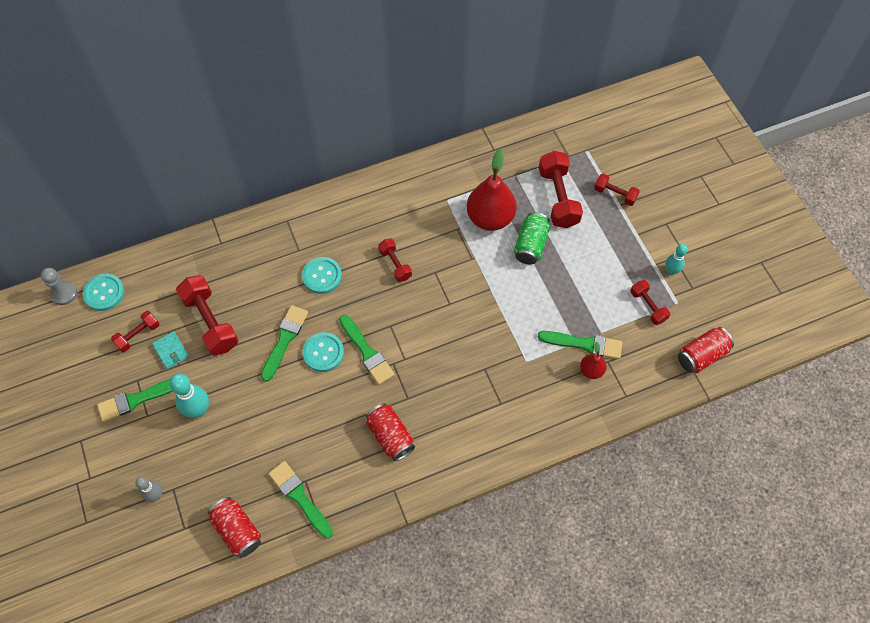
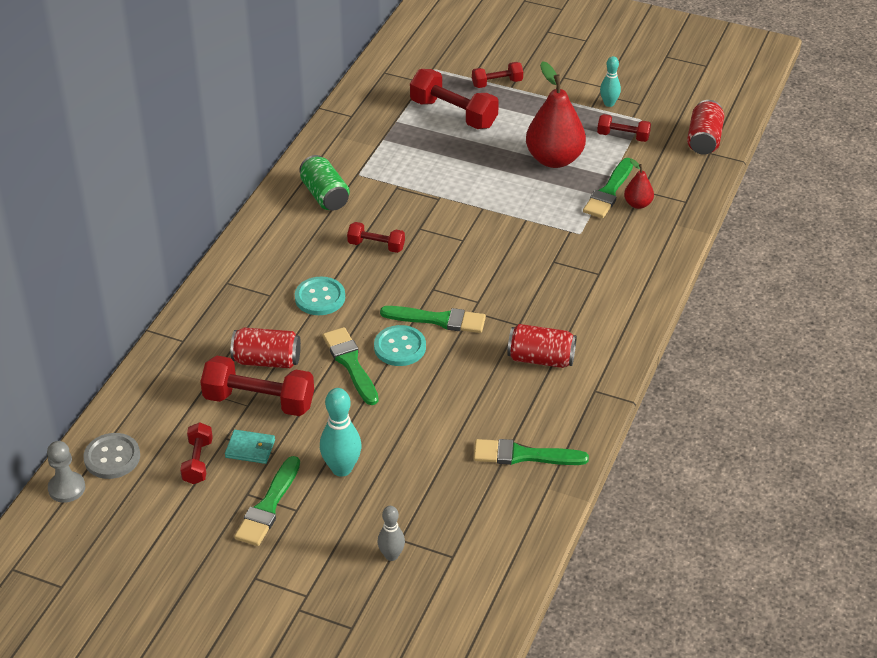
camera: 45 degrees left, 20 degrees down
turquoise button [83,274,124,311] -> grey button [83,433,140,479]
red can [208,497,261,558] -> red can moved to [231,327,301,368]
red pear [467,149,517,231] -> red pear moved to [526,61,586,168]
green can [514,212,550,265] -> green can moved to [299,155,350,211]
green brush [537,331,622,359] -> green brush turned 150 degrees clockwise [583,158,633,218]

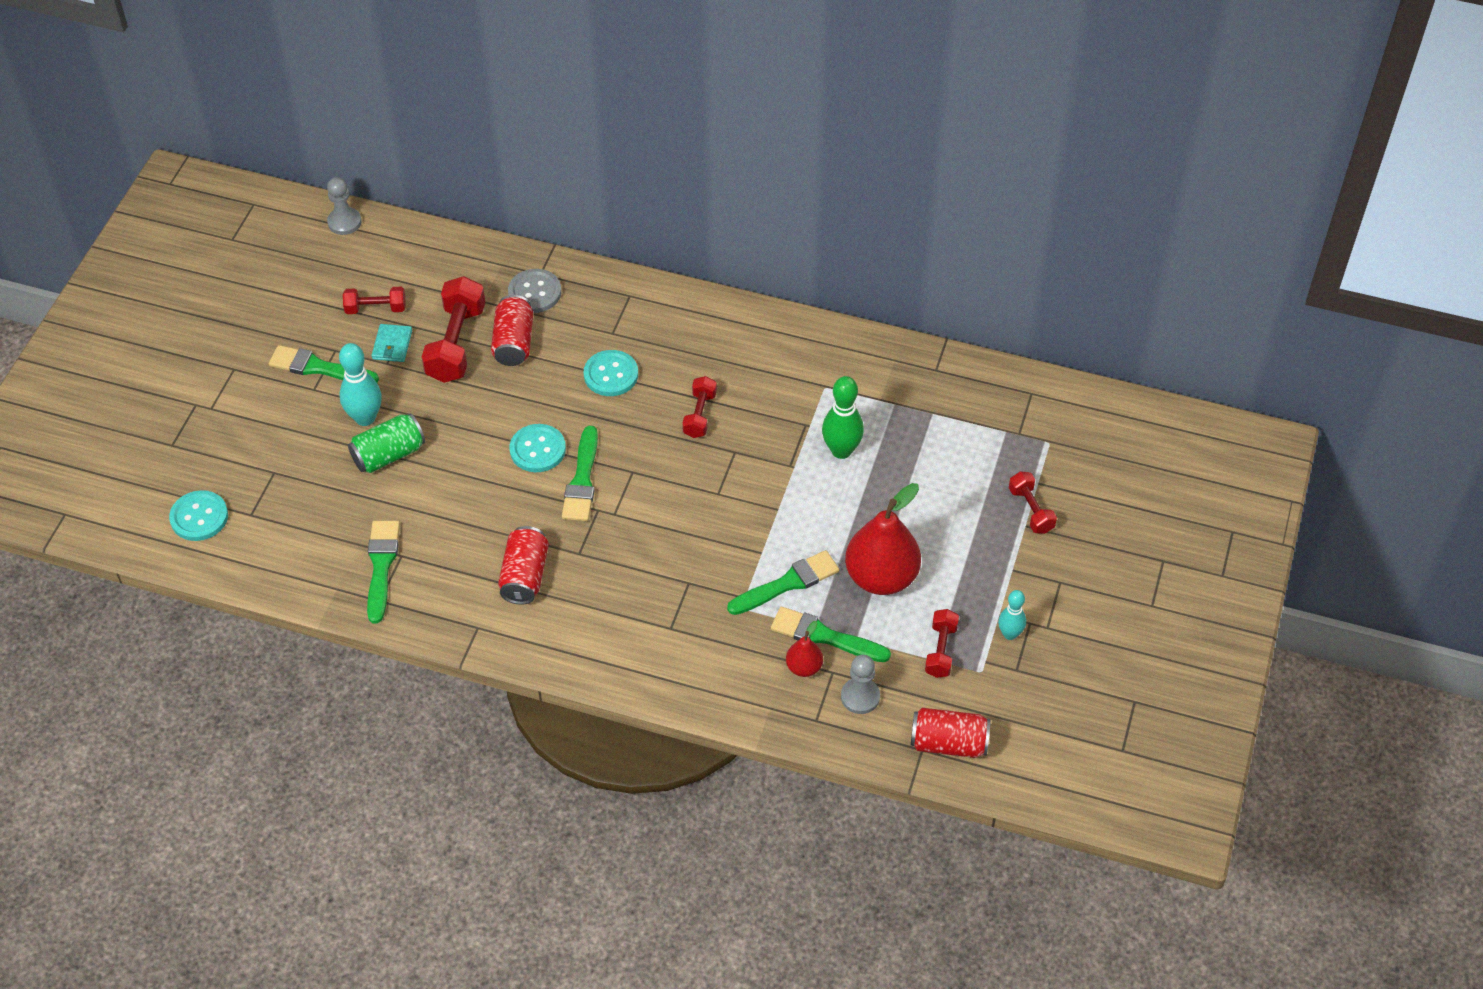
camera: 85 degrees right, 10 degrees up
grey button [83,433,140,479] -> grey button moved to [508,269,561,313]
green can [299,155,350,211] -> green can moved to [348,413,425,473]
green brush [323,327,379,405] -> green brush moved to [727,550,839,615]
grey bowling pin [378,506,405,561] -> none
red dumbbell [410,69,499,129] -> none
none -> turquoise button [169,490,228,541]
none -> green bowling pin [822,376,864,459]
none -> grey pawn [841,655,880,714]

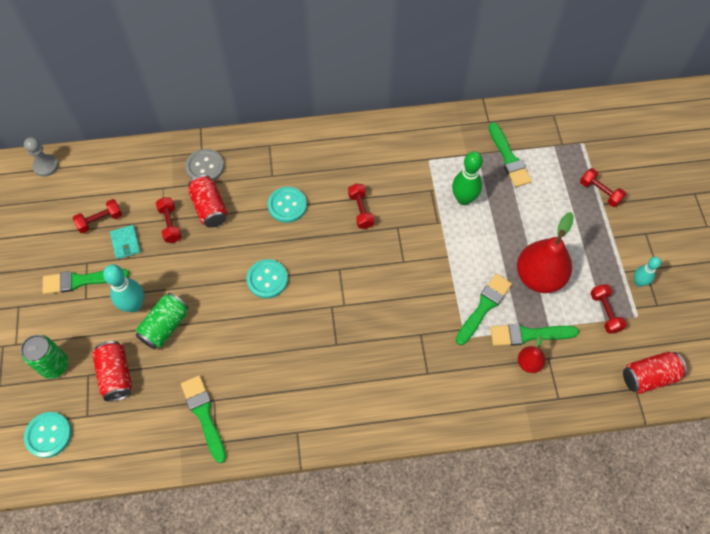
camera: 25 degrees left, 10 degrees up
red dumbbell [422,276,485,383] -> red dumbbell [156,197,182,243], size x0.57
red can [498,526,549,605] -> red can moved to [92,341,132,402]
green brush [562,426,598,521] -> green brush moved to [488,122,532,187]
grey pawn [841,655,880,714] -> none
none -> green can [21,335,68,379]

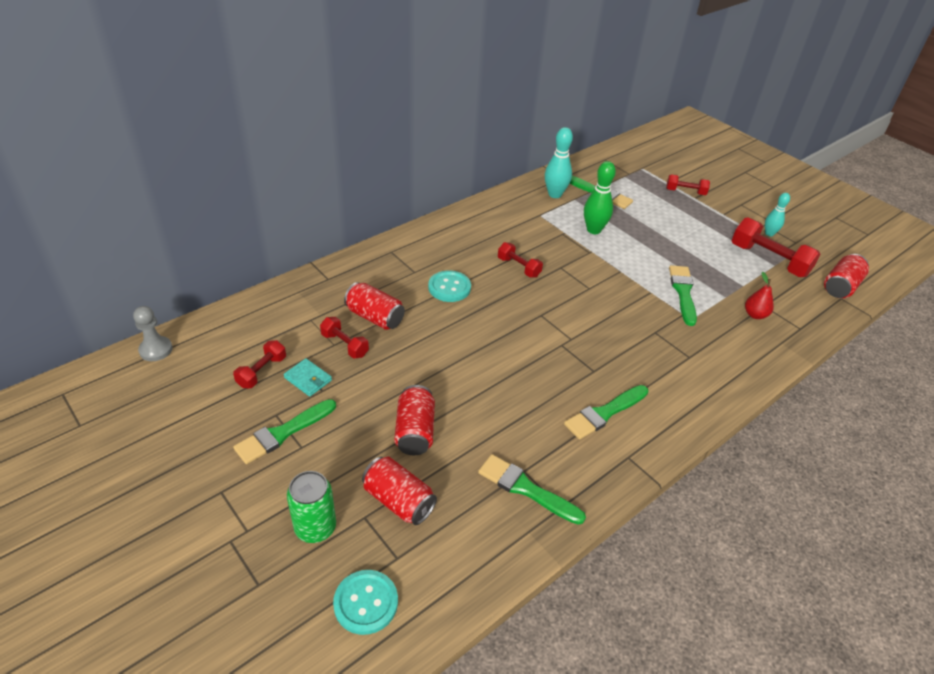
camera: 35 degrees left, 20 degrees down
turquoise bowling pin [103,264,144,312] -> turquoise bowling pin moved to [545,127,573,198]
green can [136,293,189,349] -> red can [394,385,435,455]
grey button [185,149,224,181] -> none
turquoise button [247,259,288,299] -> none
green brush [490,324,579,346] -> green brush moved to [564,385,649,440]
red pear [517,212,574,293] -> none
red dumbbell [590,284,627,334] -> red dumbbell [731,218,820,277], size x1.77

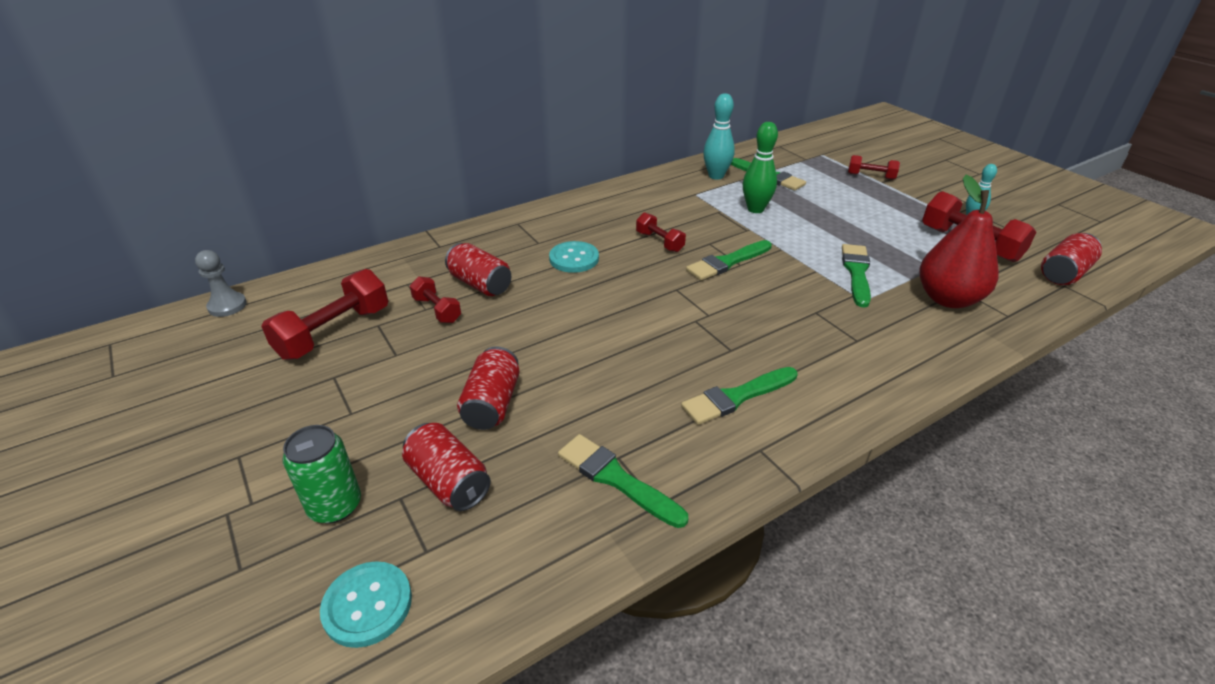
camera: 10 degrees right, 5 degrees down
red dumbbell [233,340,286,388] -> red dumbbell [261,269,388,360], size x1.77
green brush [233,399,336,464] -> green brush moved to [686,240,772,281]
turquoise wallet [284,358,332,397] -> none
red pear [745,272,774,319] -> red pear [919,175,999,308], size x2.07

